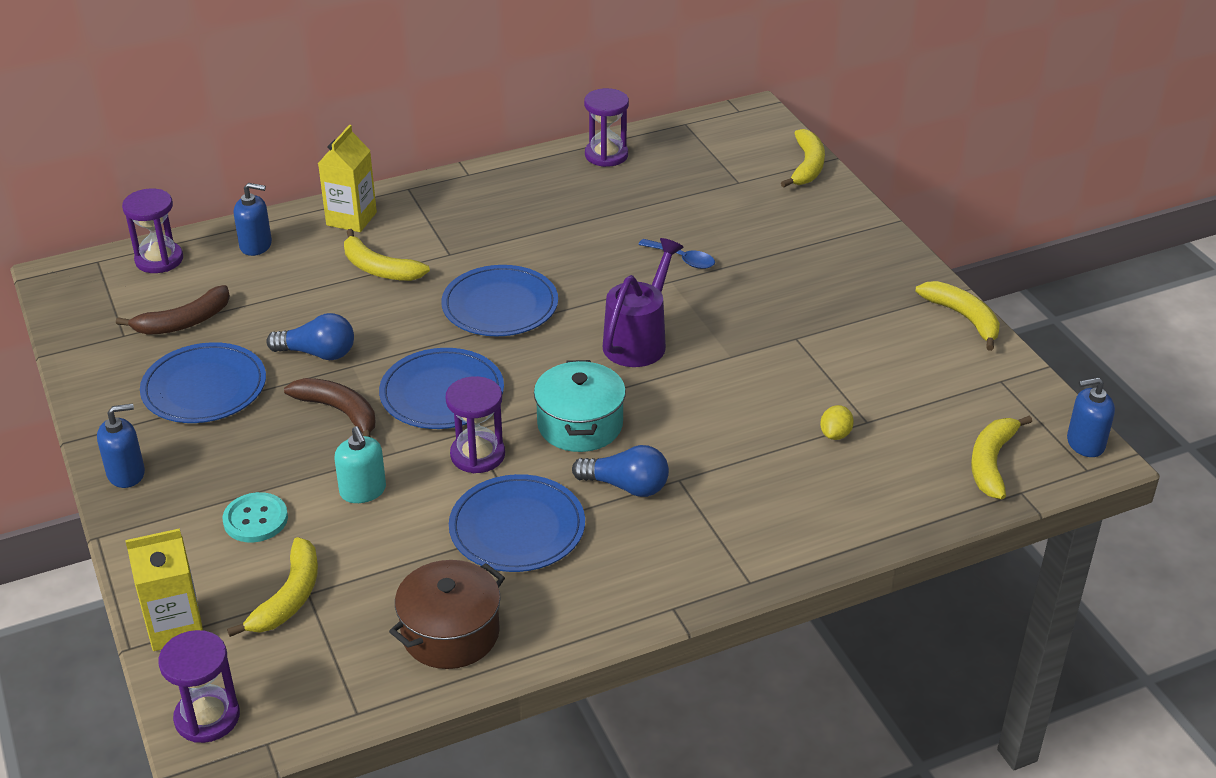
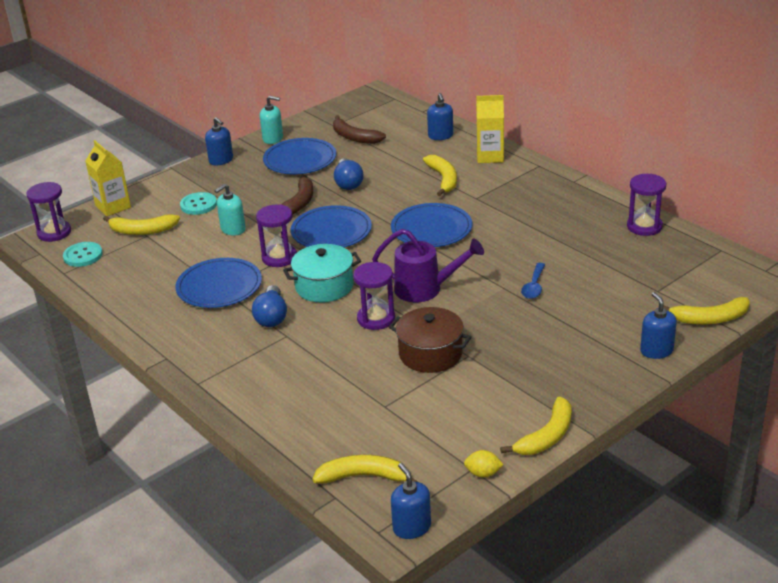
camera: 75 degrees right, 5 degrees down
purple hourglass [122,188,183,273] -> purple hourglass moved to [353,262,395,330]
yellow banana [344,229,430,281] -> yellow banana turned 150 degrees clockwise [423,155,457,196]
brown pot [389,560,505,669] -> brown pot moved to [389,307,472,373]
yellow lemon [820,405,854,440] -> yellow lemon moved to [464,450,504,478]
none -> turquoise button [63,242,103,267]
none -> turquoise soap dispenser [260,96,283,144]
none -> blue soap dispenser [640,292,677,359]

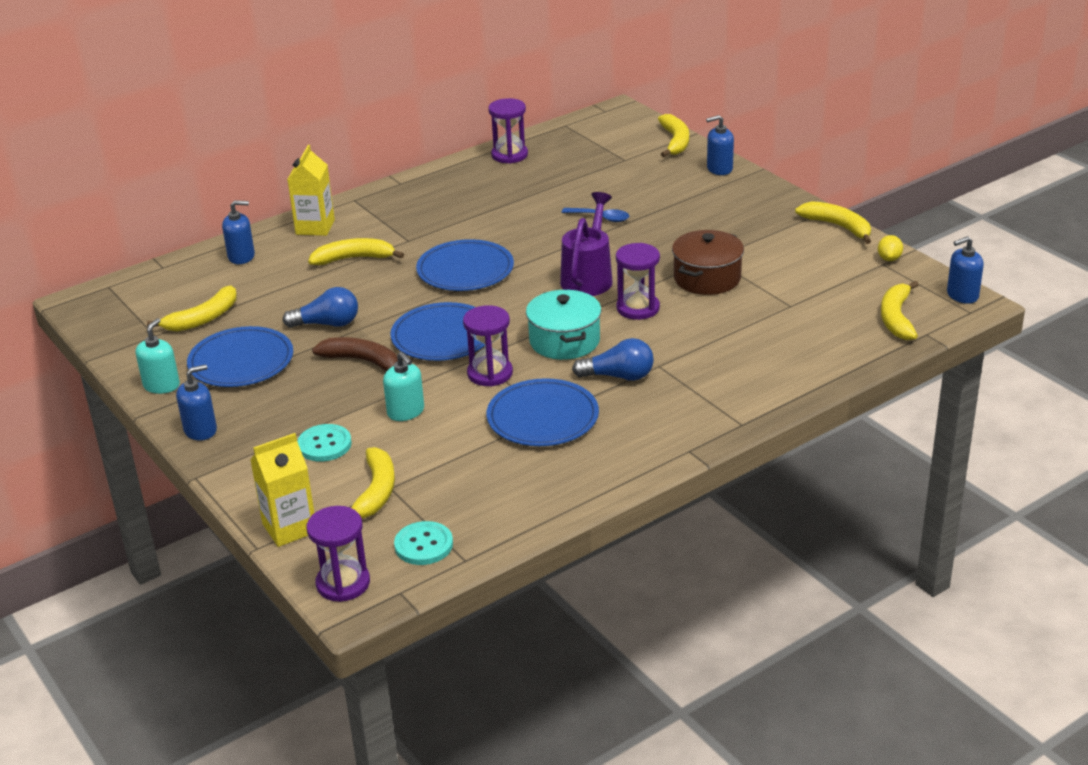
camera: 85 degrees left, 0 degrees up
brown banana [333,115,386,144] -> yellow banana [147,285,237,332]

